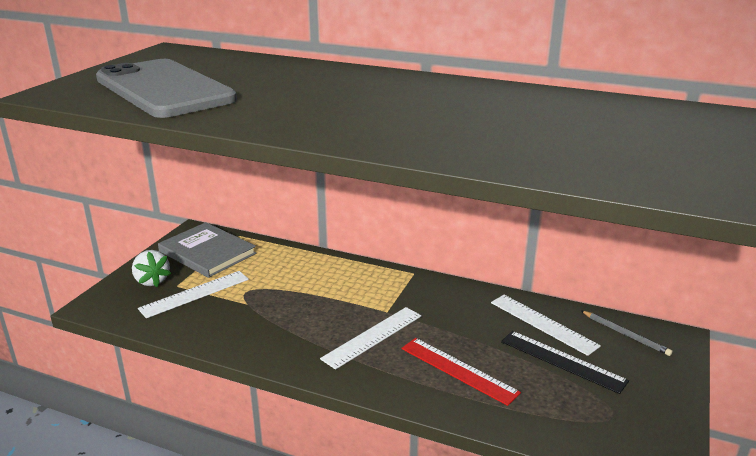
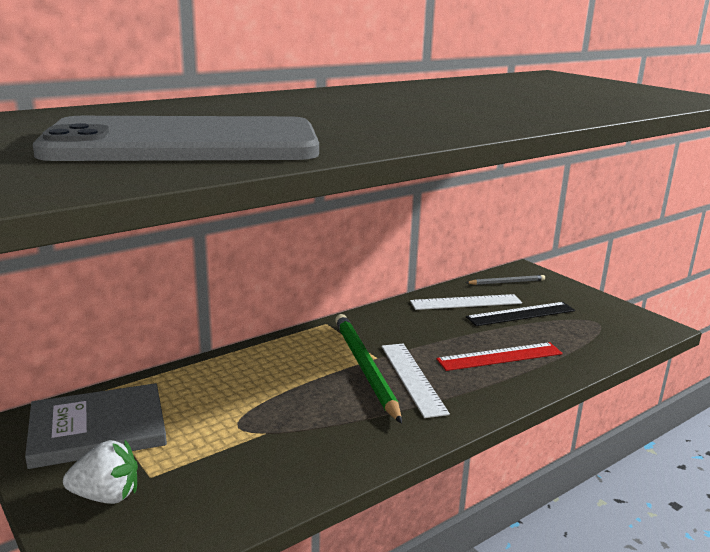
camera: 60 degrees left, 5 degrees down
white ruler [138,271,249,318] -> none
none -> green pencil [335,314,402,424]

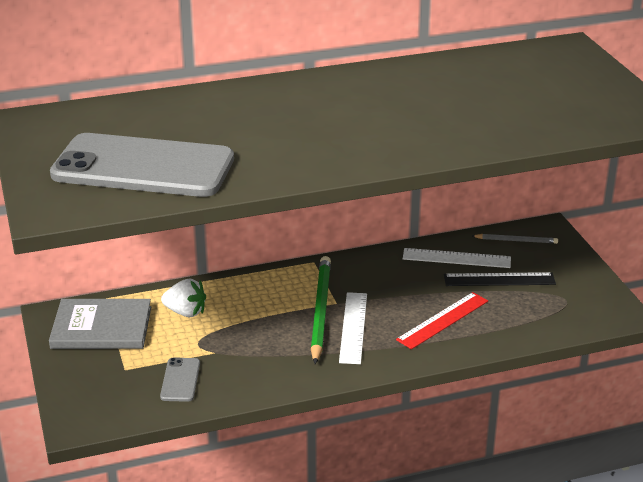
camera: 20 degrees right, 10 degrees up
white strawberry [63,440,138,504] -> white strawberry moved to [161,279,206,317]
red ruler [436,342,563,371] -> red ruler turned 45 degrees counterclockwise [396,292,488,349]
none -> grey phone [160,357,200,402]

